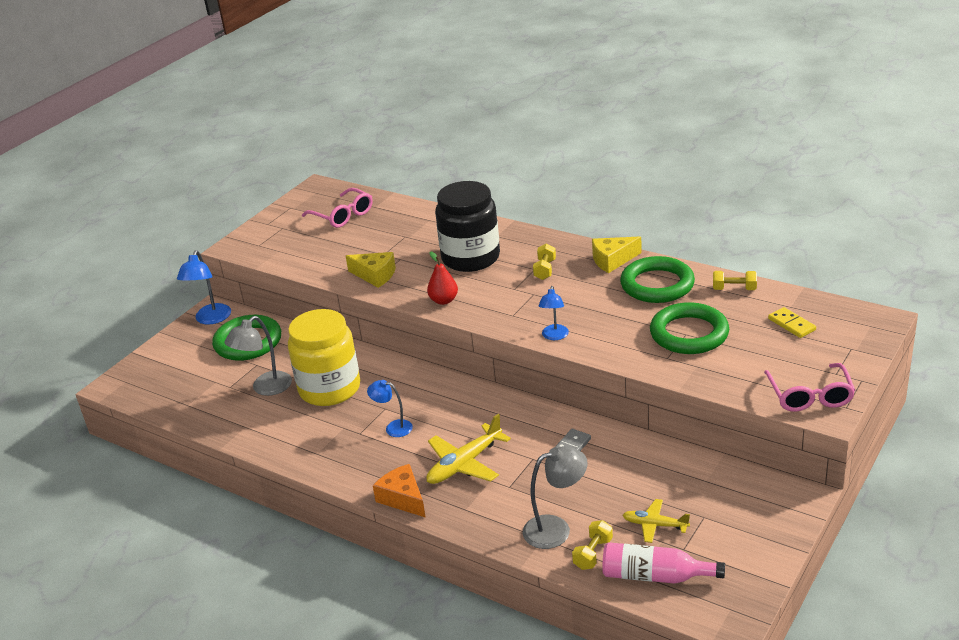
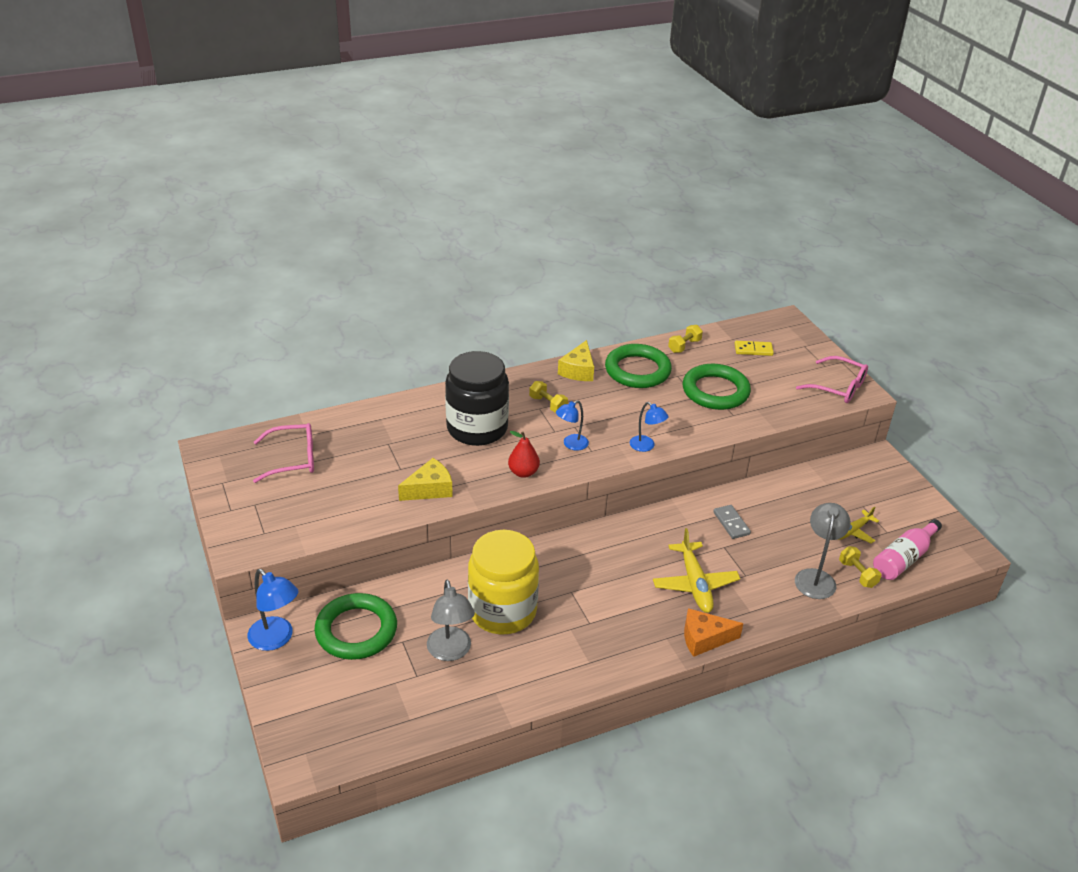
camera: 60 degrees left, 5 degrees up
blue lamp [367,380,413,437] -> blue lamp moved to [556,400,589,451]

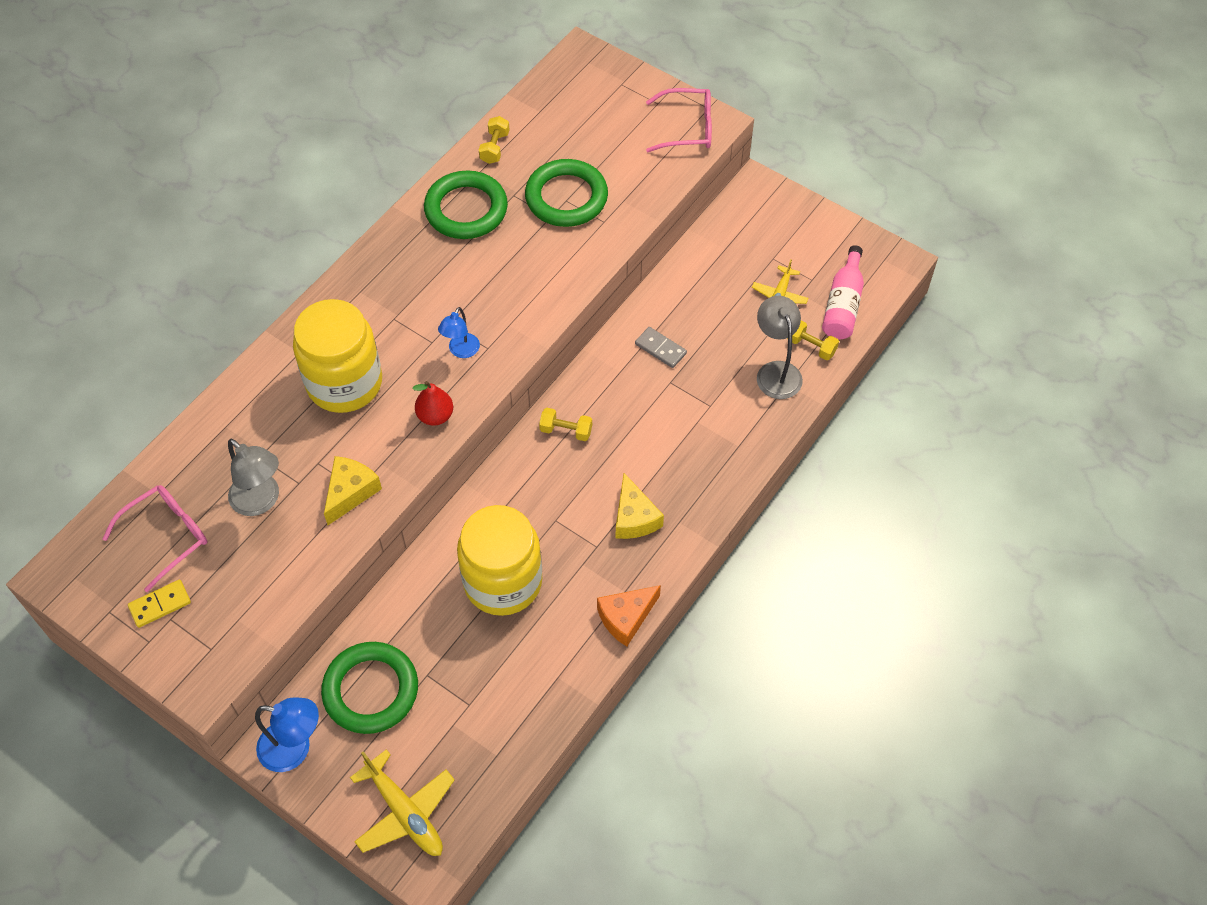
camera: 30 degrees left, 20 degrees up
grey lamp [427,580,475,661] -> grey lamp moved to [228,439,279,516]
black jar [445,351,509,446] -> yellow jar [293,299,382,413]
yellow dumbbell [529,381,568,413] -> yellow dumbbell moved to [539,408,592,441]
yellow cheese [558,340,594,381] -> yellow cheese moved to [616,473,664,539]
blue lamp [630,402,669,452] -> none
yellow plane [653,528,740,613] -> yellow plane moved to [350,749,455,856]
orange cheese [684,608,744,657] -> orange cheese moved to [597,585,661,647]
yellow domino [734,341,774,356] -> yellow domino moved to [128,580,191,628]

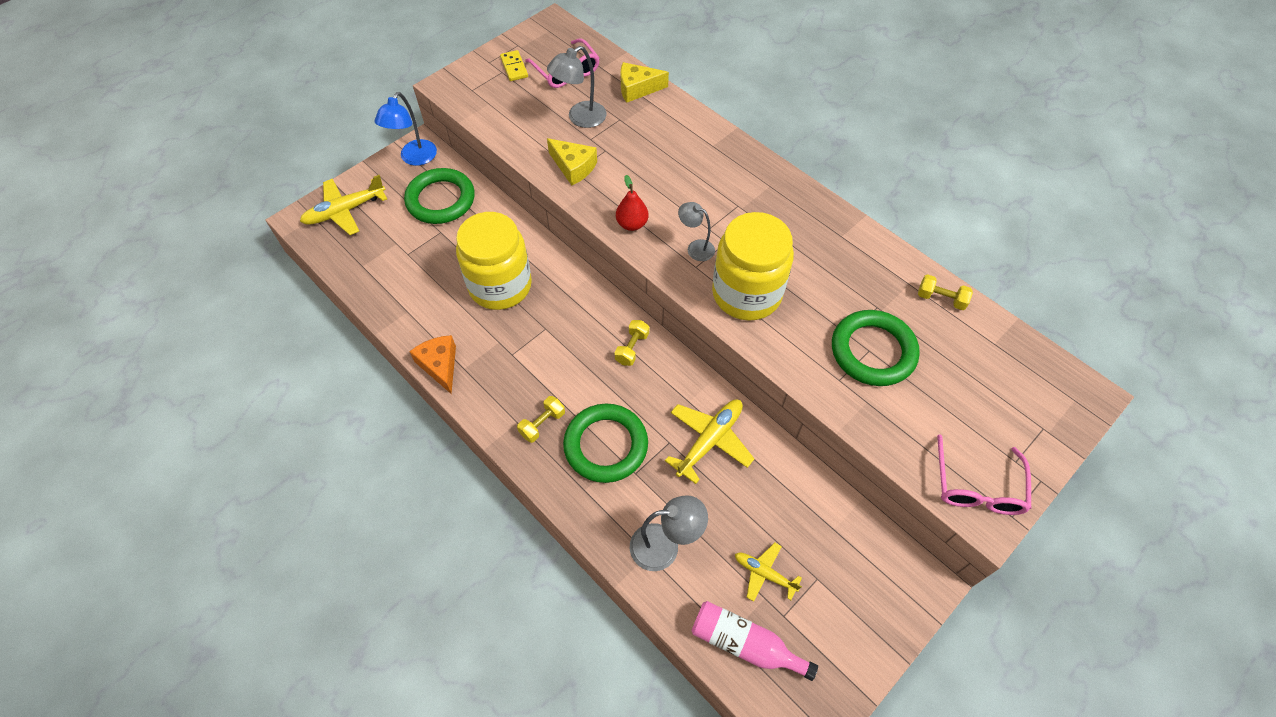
camera: 100 degrees right, 0 degrees up
yellow jar [293,299,382,413] -> yellow jar moved to [712,212,794,321]
green ring [424,170,508,239] -> green ring moved to [563,404,648,483]
blue lamp [438,307,480,358] -> grey lamp [678,202,715,261]
yellow cheese [616,473,664,539] -> yellow cheese moved to [620,62,669,103]
grey domino [635,327,687,368] -> yellow plane [665,399,754,484]
yellow dumbbell [787,320,839,360] -> yellow dumbbell moved to [517,396,565,443]

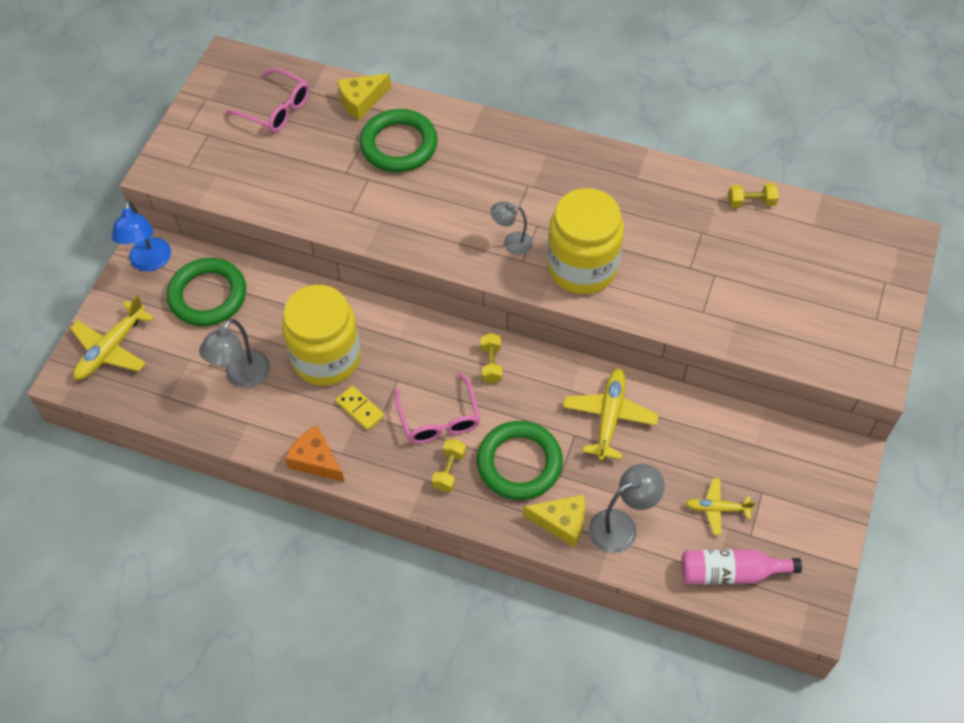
camera: 25 degrees left, 0 degrees up
yellow domino [500,50,528,81] -> yellow domino moved to [336,386,385,431]
grey lamp [547,46,607,128] -> grey lamp moved to [199,319,270,388]
yellow cheese [547,138,597,185] -> yellow cheese moved to [523,494,585,548]
red pear [616,175,648,231] -> none
green ring [832,310,920,386] -> green ring moved to [360,109,438,172]
pink glasses [937,434,1031,515] -> pink glasses moved to [395,373,480,444]

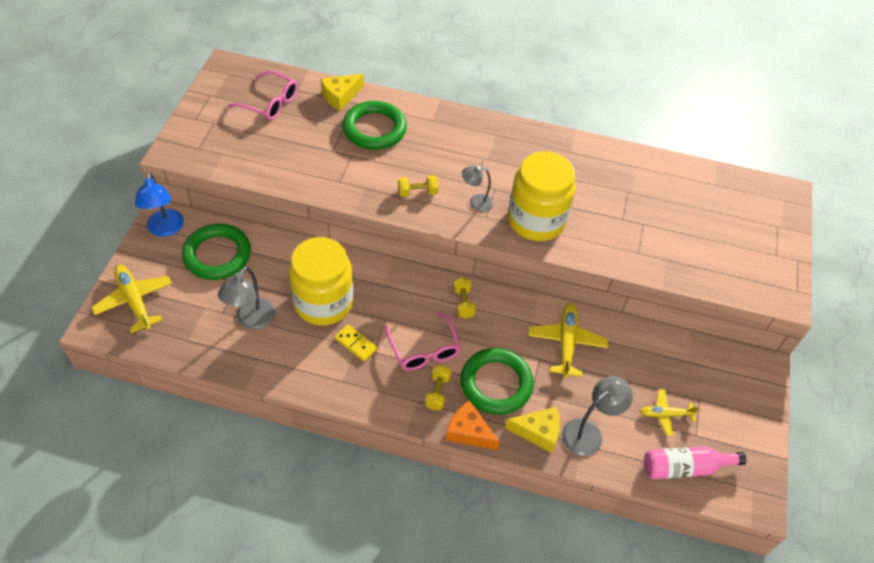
camera: 10 degrees left, 5 degrees down
yellow plane [70,295,154,380] -> yellow plane turned 120 degrees clockwise [91,265,172,333]
orange cheese [285,425,345,482] -> orange cheese moved to [446,400,500,450]
yellow dumbbell [728,183,779,208] -> yellow dumbbell moved to [398,175,438,197]

